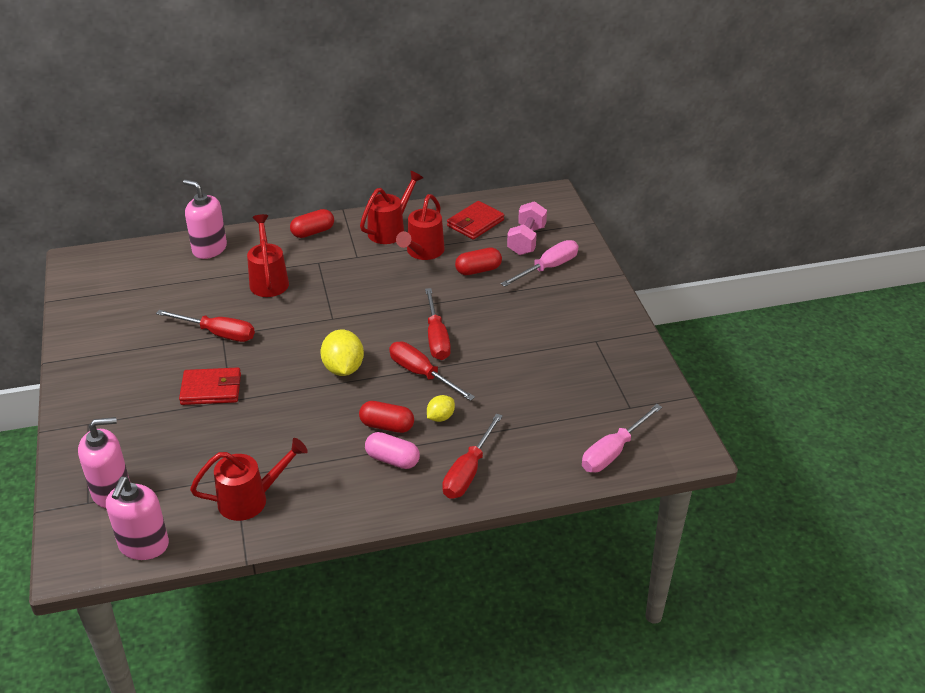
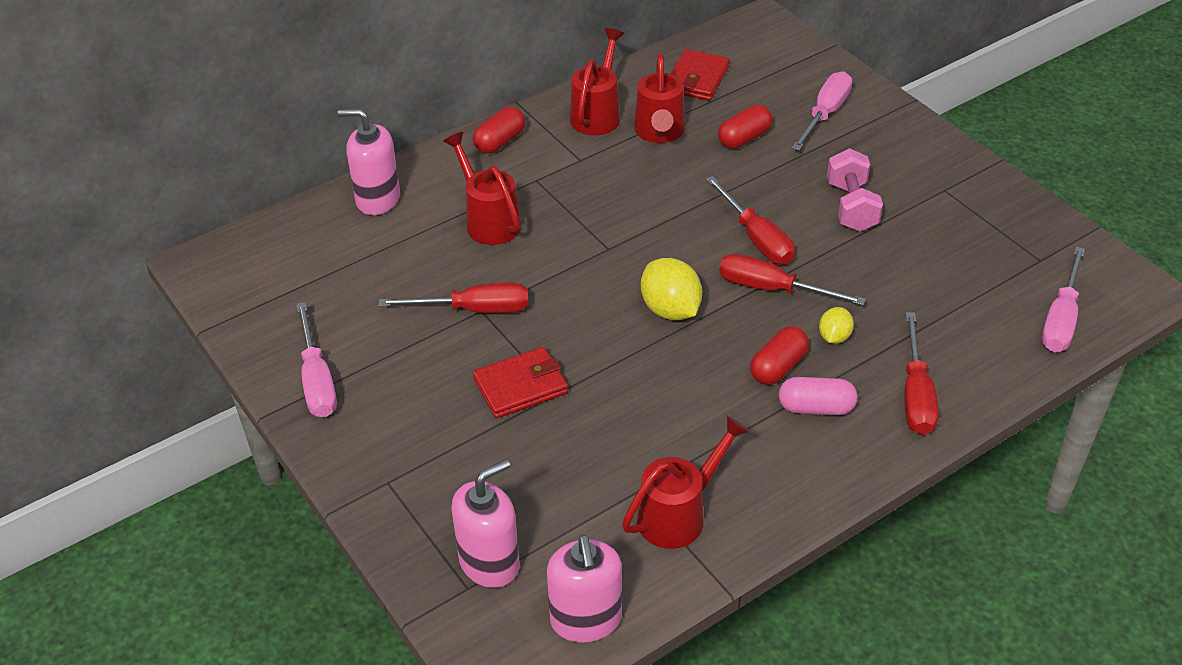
camera: 20 degrees left, 5 degrees up
red capsule [359,401,414,433] -> red capsule turned 45 degrees counterclockwise [750,326,809,385]
pink dumbbell [507,201,547,255] -> pink dumbbell moved to [827,148,883,232]
none -> pink screwdriver [296,302,337,417]

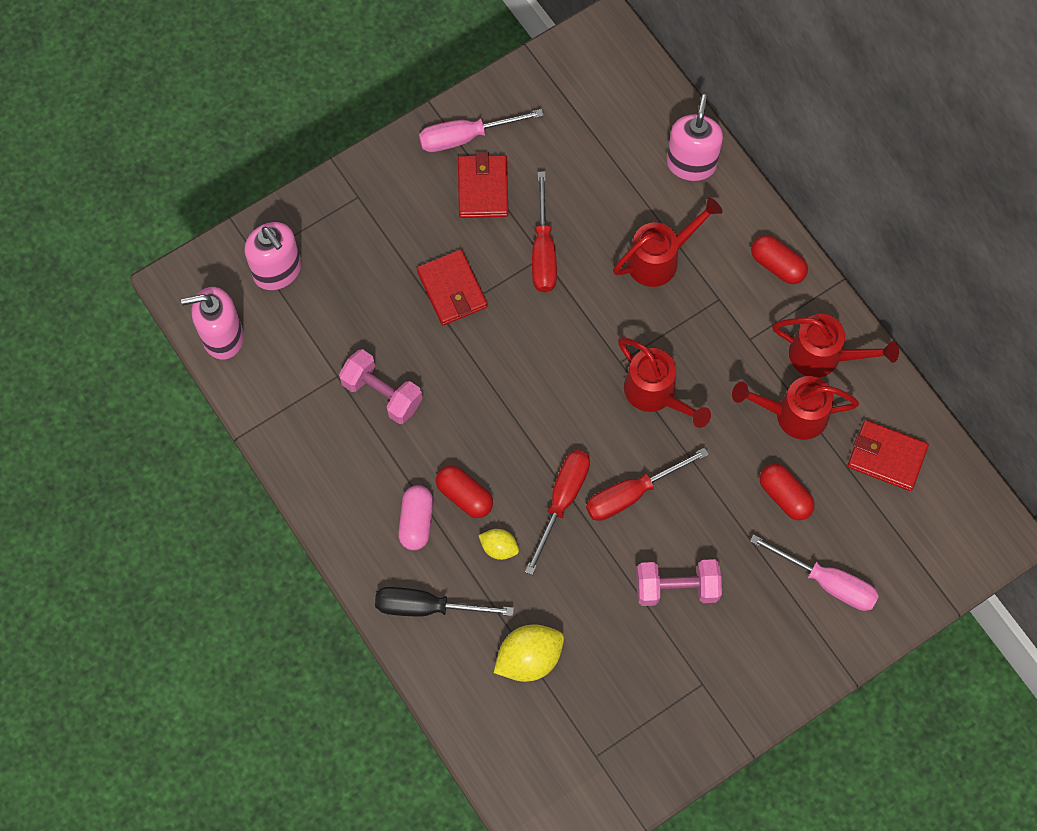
camera: 90 degrees right, 25 degrees up
red watering can [622,416,749,549] -> red watering can moved to [618,337,711,428]
yellow lemon [641,258,702,320] -> yellow lemon moved to [494,624,564,682]
red screwdriver [904,312,939,435] -> black screwdriver [375,587,514,616]
pink screwdriver [1041,247,1085,352] -> none
none -> pink dumbbell [339,349,422,424]
none -> red wallet [458,152,508,218]

